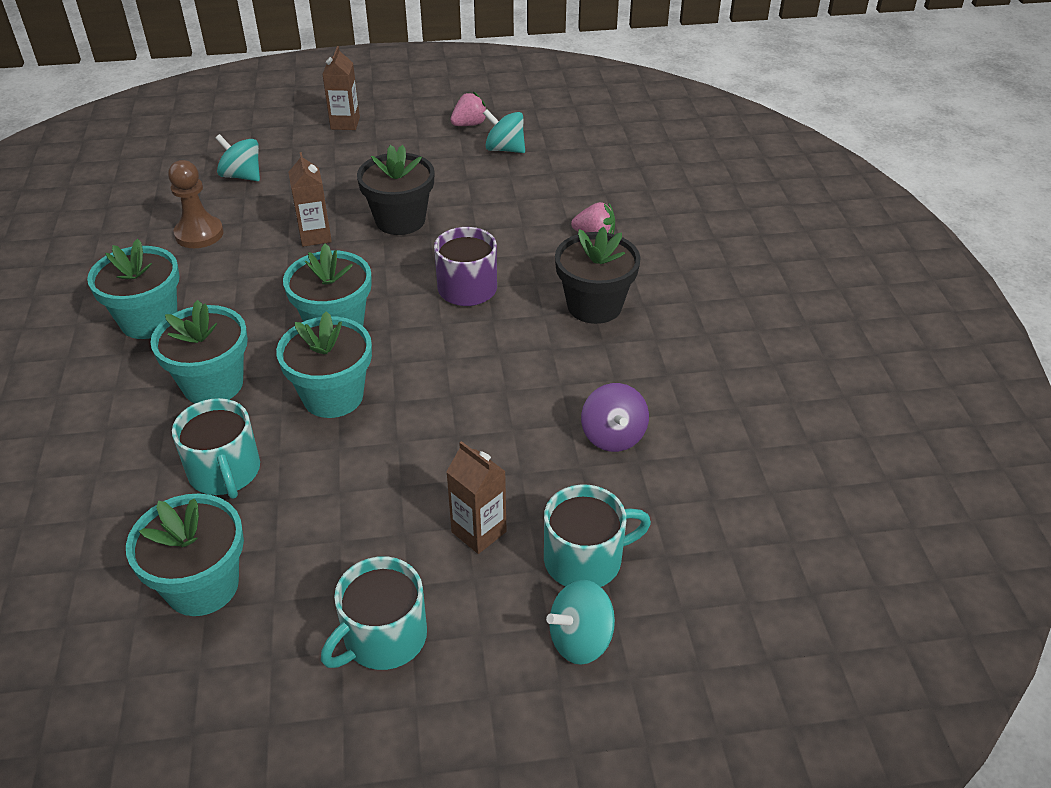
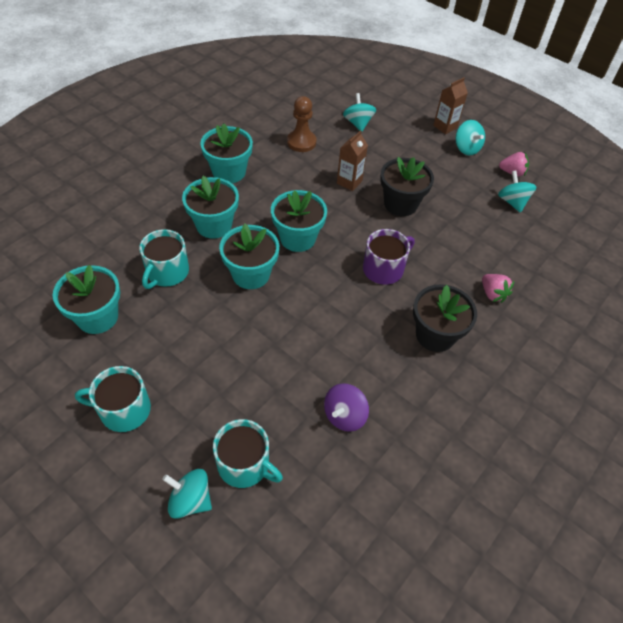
camera: 45 degrees right, 10 degrees up
brown carton [446,441,506,554] -> none
none -> turquoise spinning top [456,120,485,155]

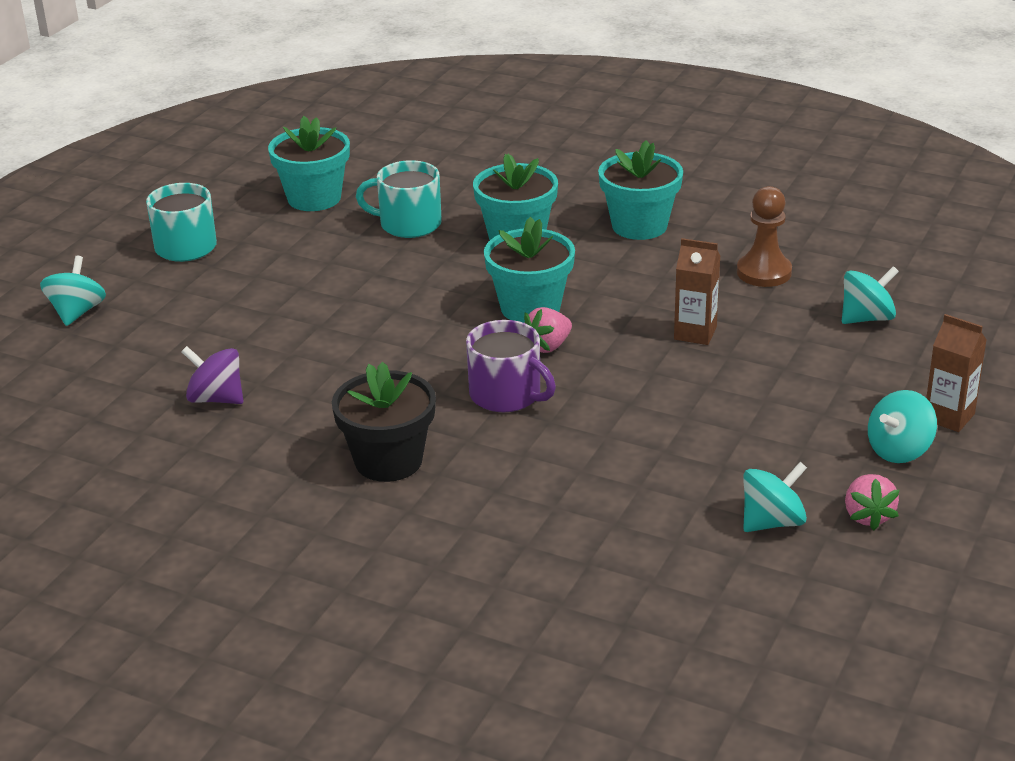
camera: 80 degrees right, 20 degrees down
turquoise mug [213,419,283,488] -> none
turquoise flower pot [219,224,279,289] -> none
black flower pot [380,157,434,216] -> none
pink strawberry [482,274,514,303] -> pink strawberry moved to [524,307,572,353]

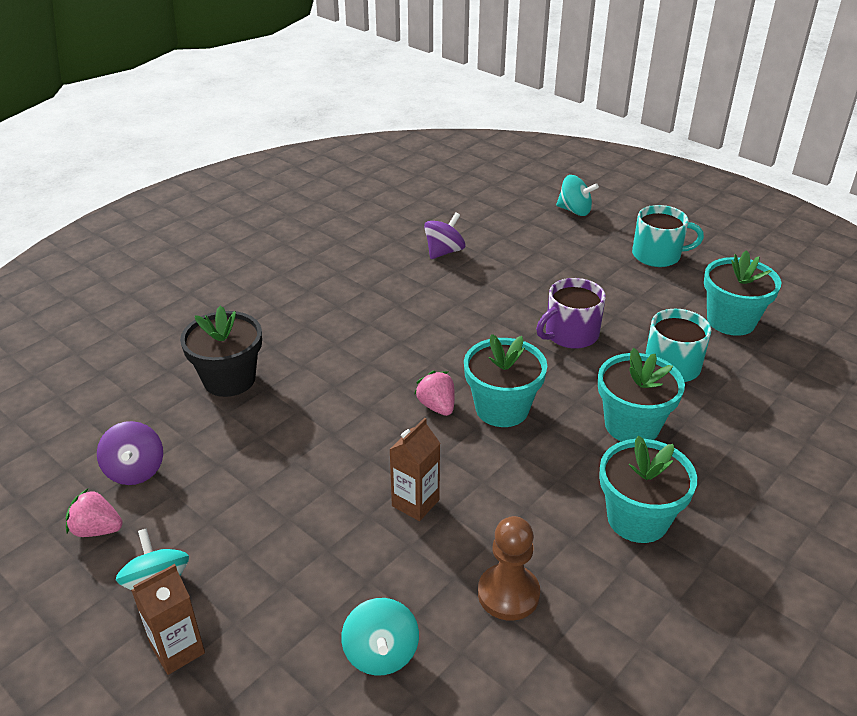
camera: 105 degrees right, 5 degrees up
black flower pot [332,361,436,482] -> black flower pot moved to [180,305,262,397]
purple mug [466,320,556,412] -> purple mug moved to [536,278,606,349]
turquoise spinning top [743,462,807,532] -> purple spinning top [97,421,163,485]

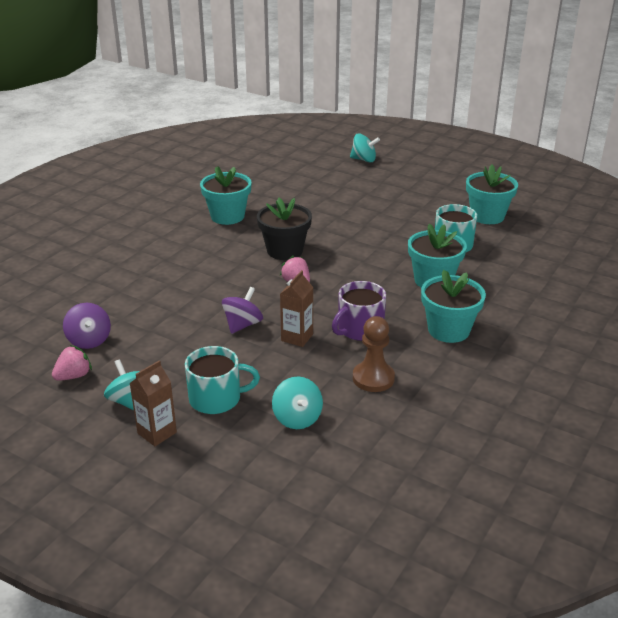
camera: 10 degrees left, 5 degrees down
pink strawberry [66,489,123,537] -> pink strawberry turned 135 degrees clockwise [52,345,92,381]
black flower pot [180,305,262,397] -> black flower pot moved to [257,198,312,260]
purple spinning top [424,212,465,259] -> purple spinning top moved to [222,287,263,334]
turquoise flower pot [464,334,547,427] -> turquoise flower pot moved to [200,166,252,225]
purple mug [536,278,606,349] -> purple mug moved to [332,281,386,341]
turquoise mug [632,205,704,267] -> turquoise mug moved to [185,346,260,414]

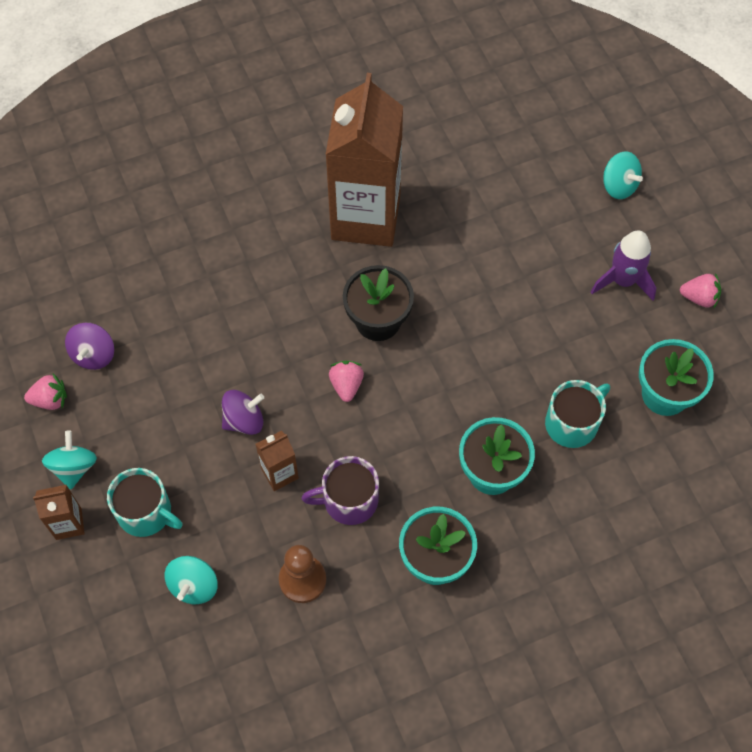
camera: 35 degrees right, 30 degrees up
turquoise flower pot [200,166,252,225] -> brown carton [325,73,403,247]
none -> purple rocket [591,231,656,300]
none -> pink strawberry [680,273,721,308]

